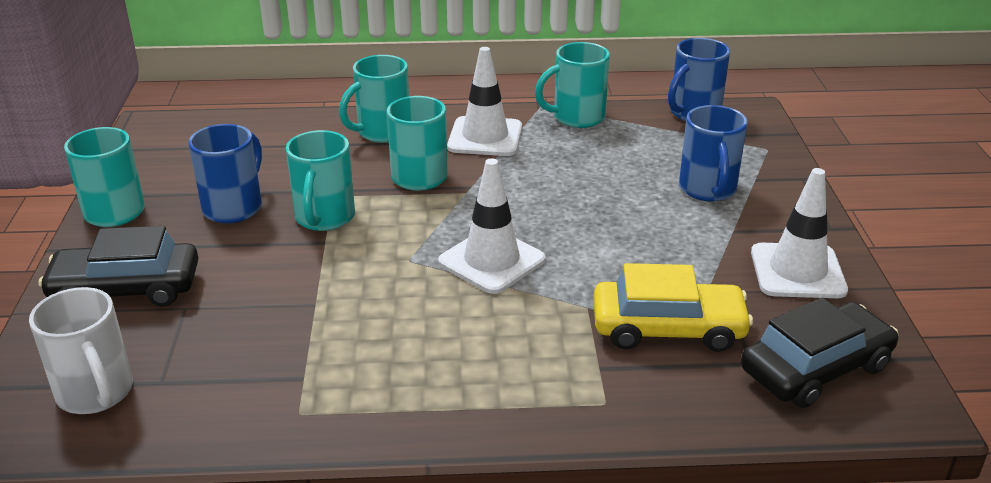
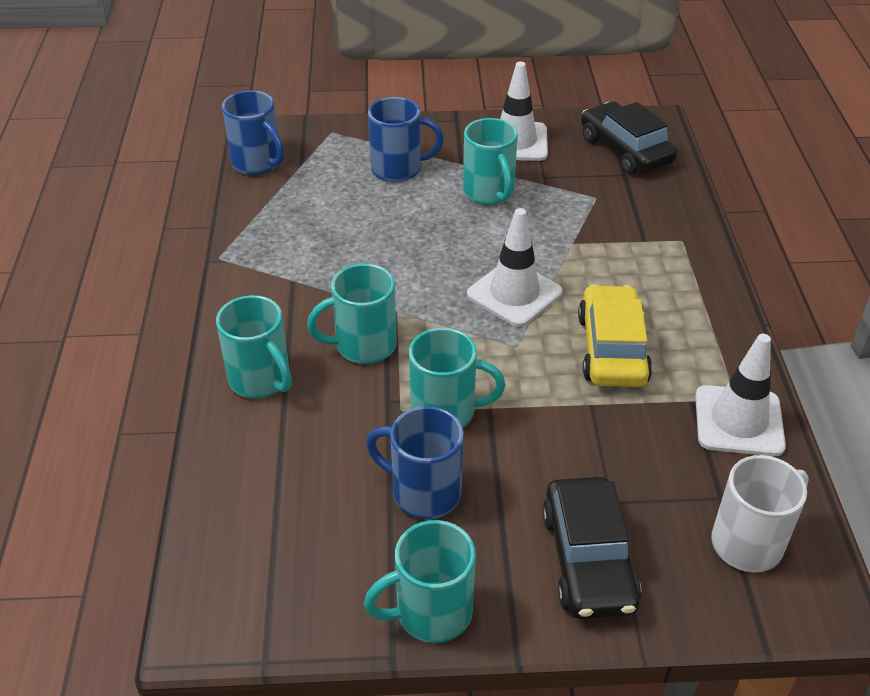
camera: 90 degrees left, 10 degrees up
white traffic cone [447,47,522,156] -> white traffic cone moved to [695,334,786,456]
turquoise mug [535,42,610,128] -> turquoise mug moved to [463,118,518,205]
yellow car [593,263,753,352] -> yellow car moved to [578,284,652,387]

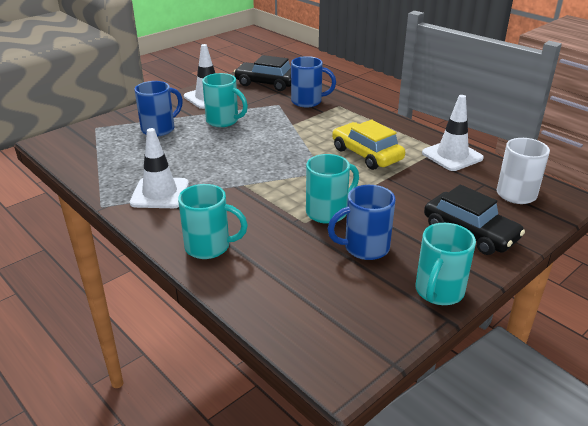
camera: 40 degrees left, 10 degrees down
blue mug [222,90,284,175] -> blue mug moved to [291,56,336,107]
turquoise mug [307,264,397,364] -> none
white traffic cone [467,208,563,327] -> white traffic cone moved to [130,128,189,208]

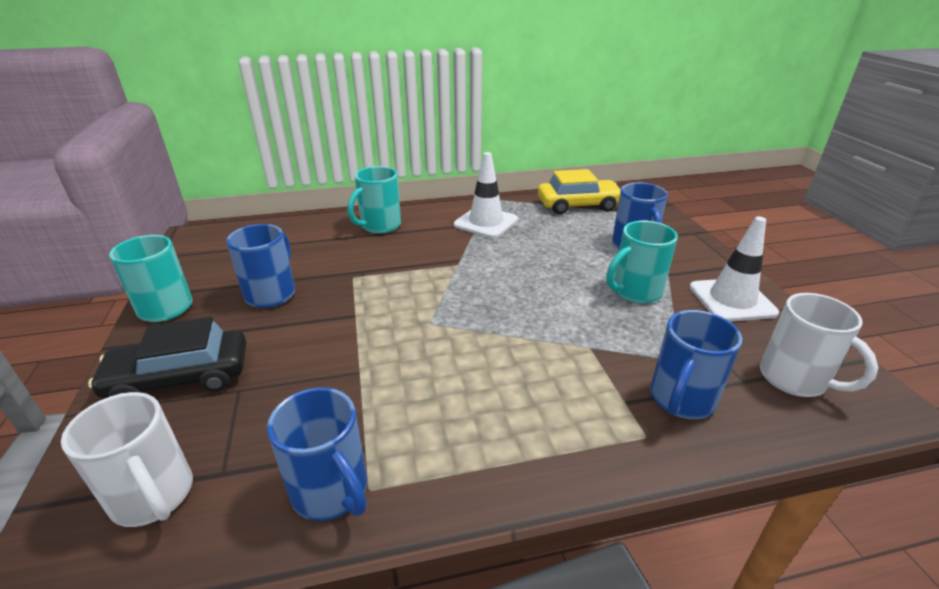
camera: 120 degrees right, 0 degrees up
black car [234,55,291,91] -> white mug [760,293,878,397]
turquoise mug [306,154,359,224] -> none
yellow car [332,120,405,170] -> yellow car moved to [538,169,621,214]
white traffic cone [422,95,484,171] -> blue mug [267,387,367,521]

